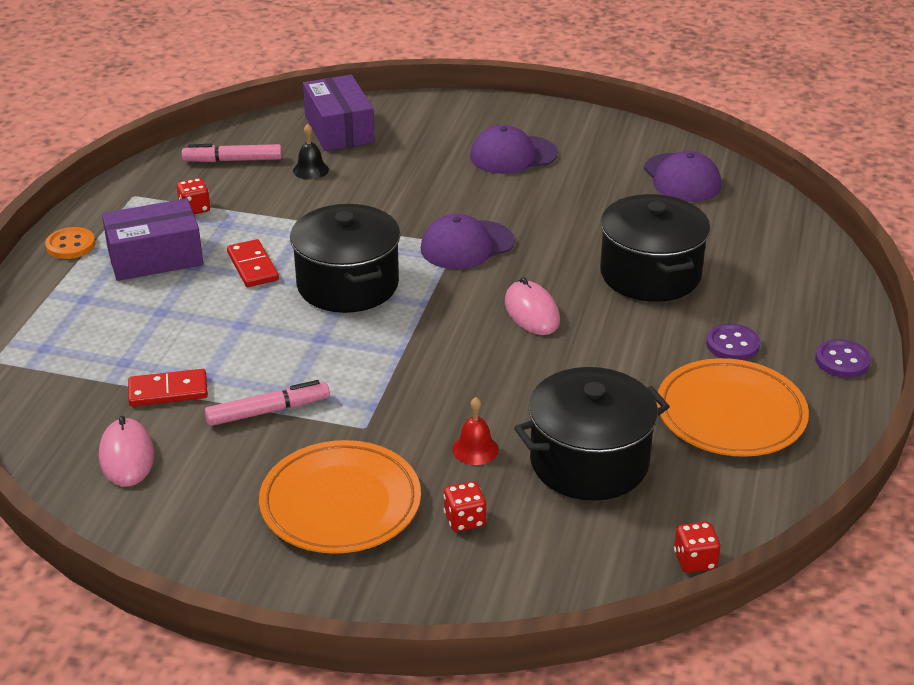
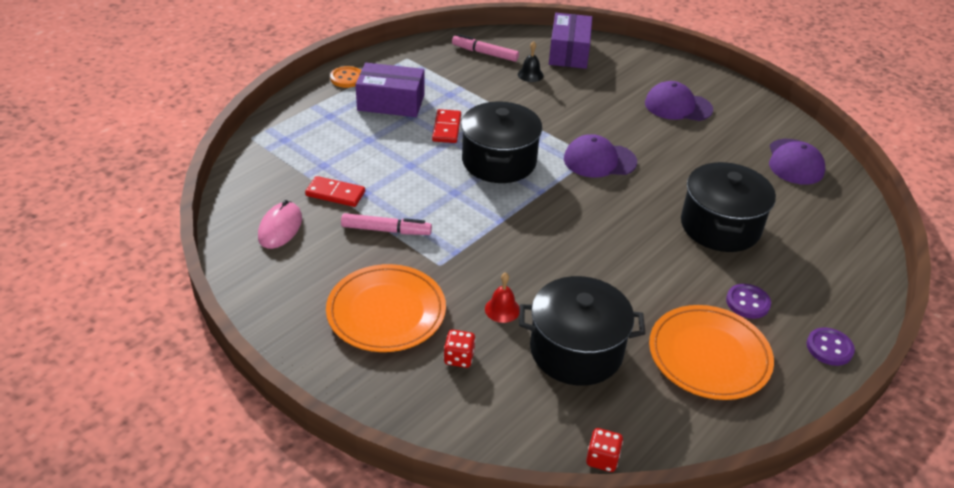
camera: 25 degrees right, 5 degrees up
red dice [177,178,211,214] -> none
pink mouse [505,277,560,335] -> none

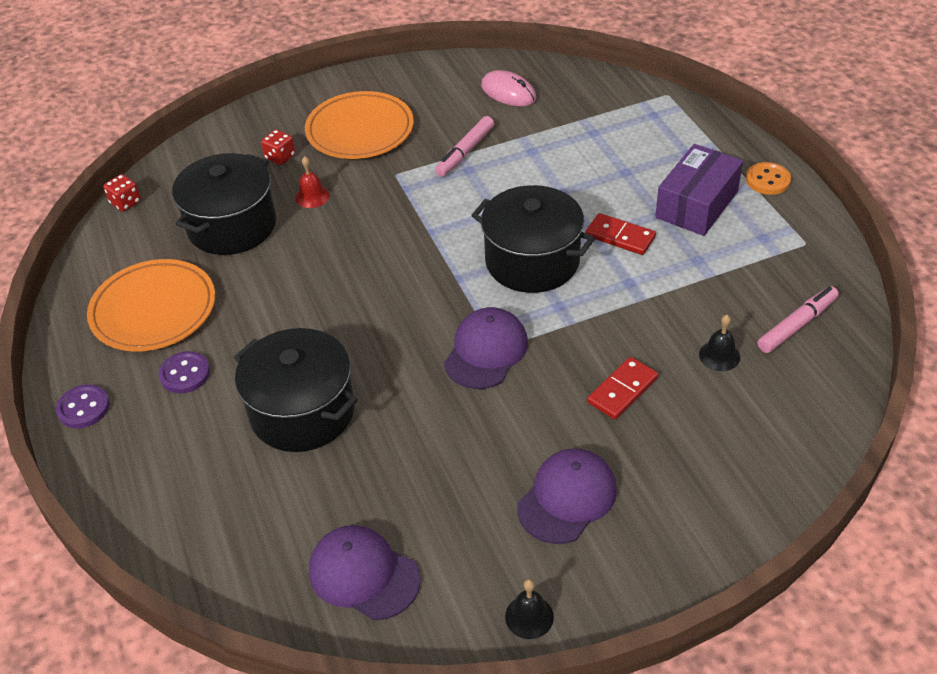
camera: 120 degrees right, 5 degrees up
red domino [305,176,365,207] -> red domino moved to [587,357,658,419]
purple box [549,13,592,69] -> none
none -> black bell [505,579,554,639]

